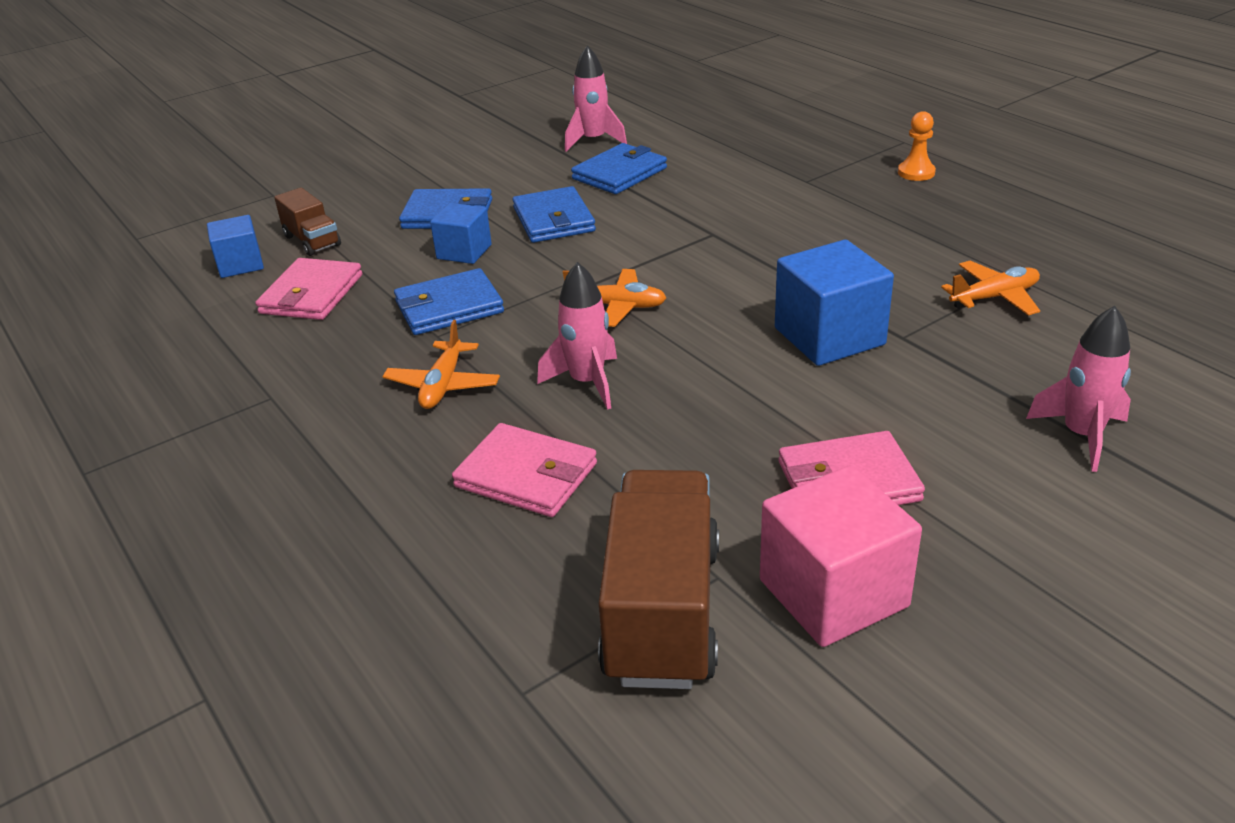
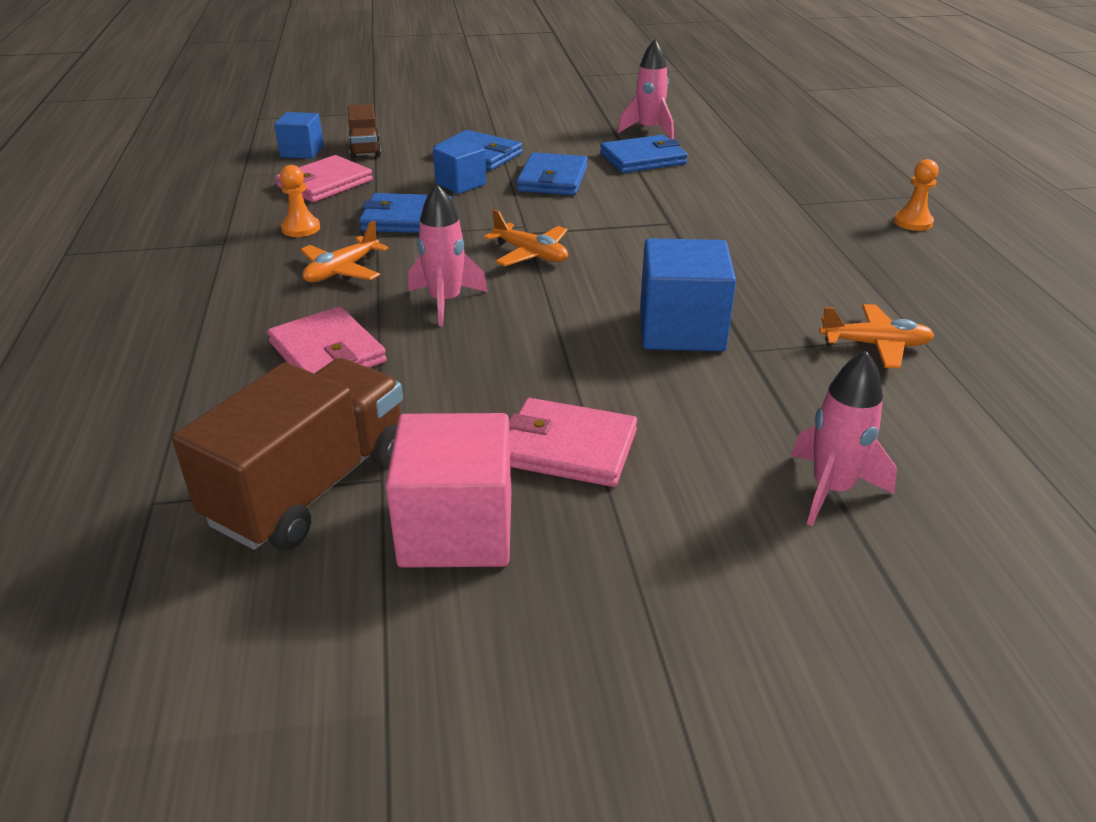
camera: 25 degrees right, 0 degrees up
none -> orange pawn [280,165,320,237]

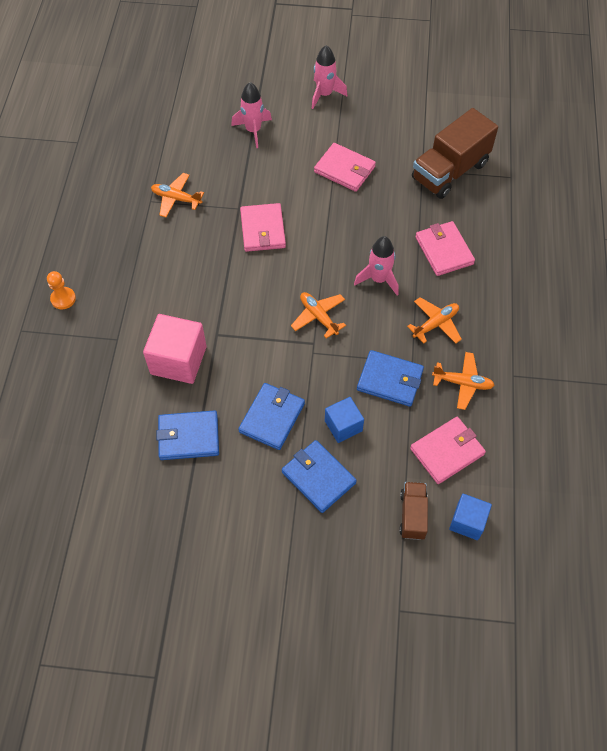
camera: 165 degrees left, 25 degrees up
orange pawn [280,165,320,237] -> orange plane [432,352,495,410]
pink cube [386,413,511,568] -> pink cube moved to [143,314,207,384]
pink rocket [618,39,674,139] -> pink rocket moved to [312,45,347,109]
blue cube [640,238,736,351] -> pink wallet [240,203,286,252]

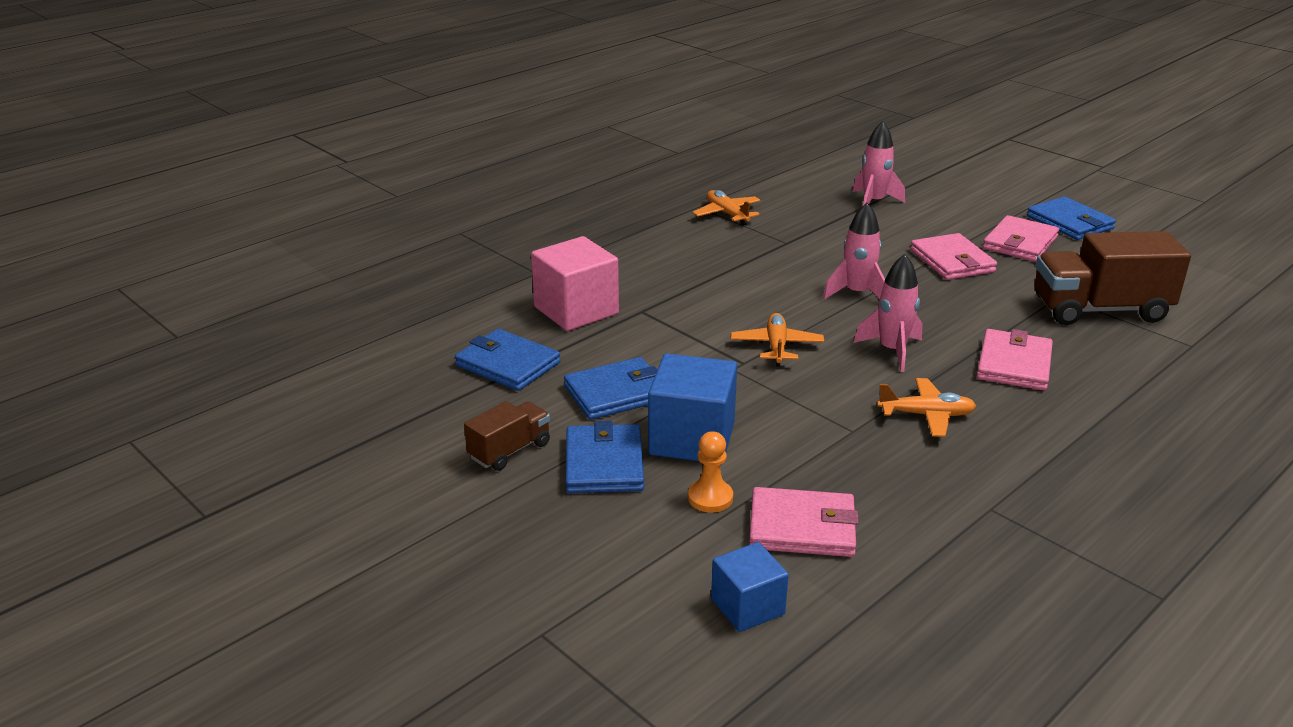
camera: 40 degrees right, 30 degrees down
orange pawn [47,271,76,309] -> orange pawn moved to [688,431,733,512]
pink wallet [240,203,286,252] -> pink wallet moved to [983,215,1059,262]
pink rocket [312,45,347,109] -> pink rocket moved to [823,202,885,299]
blue cube [325,397,364,443] -> blue cube [648,354,737,461], size x1.65
blue wallet [357,350,424,407] -> blue wallet moved to [1027,197,1116,240]
brown truck [399,482,428,540] -> brown truck moved to [464,401,550,471]
orange plane [432,352,495,410] -> none

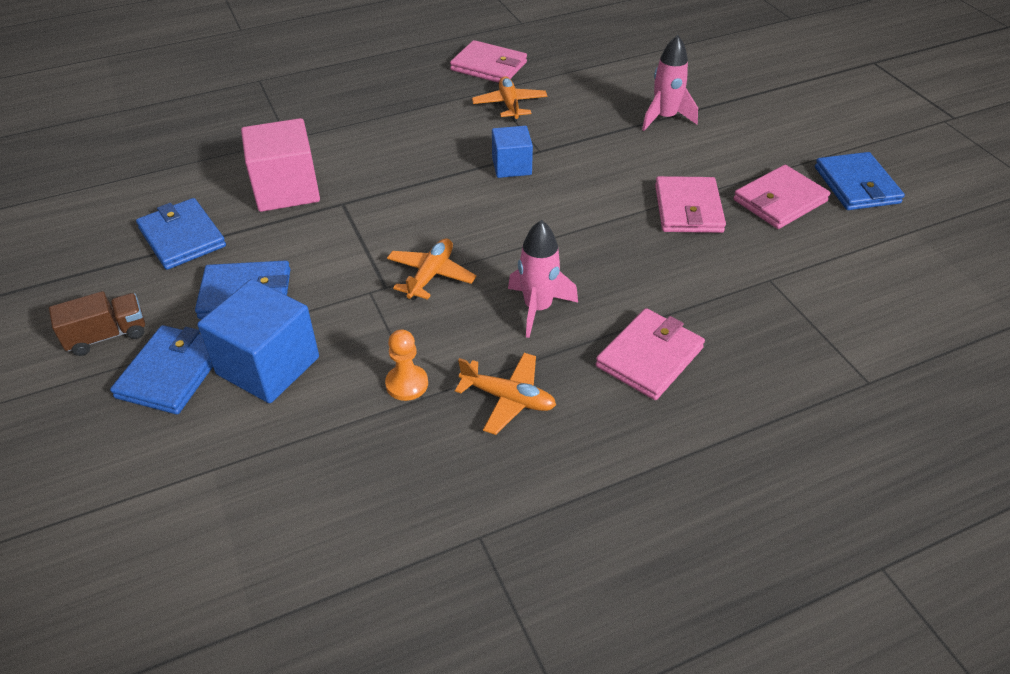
camera: 20 degrees right, 15 degrees up
orange pawn [688,431,733,512] -> orange pawn moved to [385,329,428,401]
blue cube [711,542,789,632] -> blue cube moved to [492,126,533,178]
pink wallet [749,487,859,557] -> pink wallet moved to [450,40,527,83]
pink rocket [823,202,885,299] -> none
brown truck [1035,231,1191,325] -> none

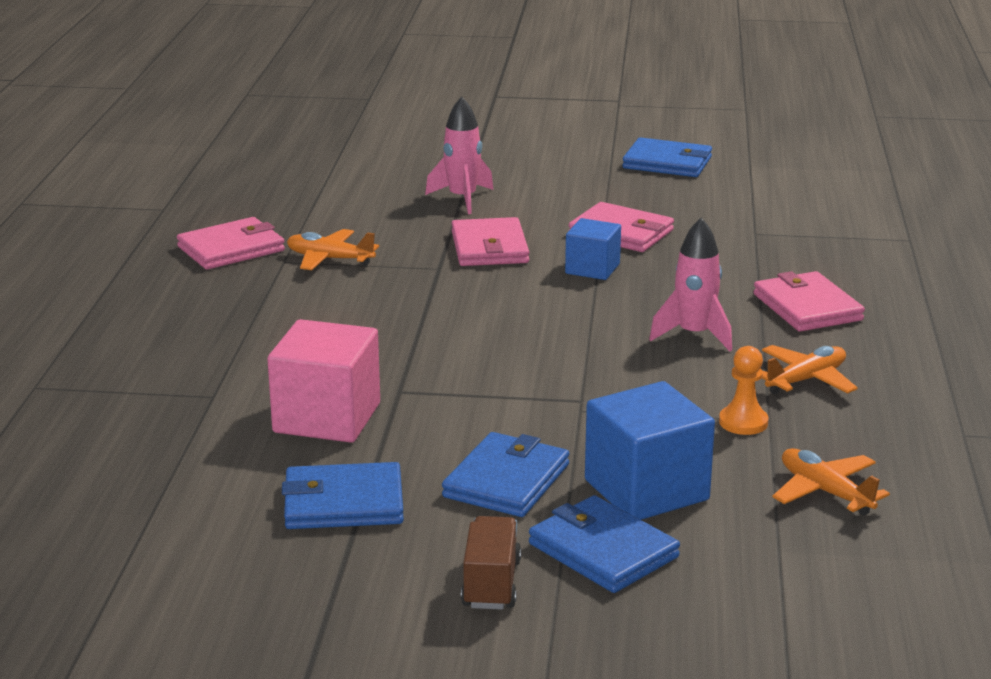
camera: 60 degrees left, 20 degrees down
orange plane [387,238,477,300] -> orange plane moved to [773,448,890,515]
blue cube [492,126,533,178] -> blue cube moved to [565,218,621,280]
pink wallet [733,165,830,229] -> pink wallet moved to [452,217,529,266]

